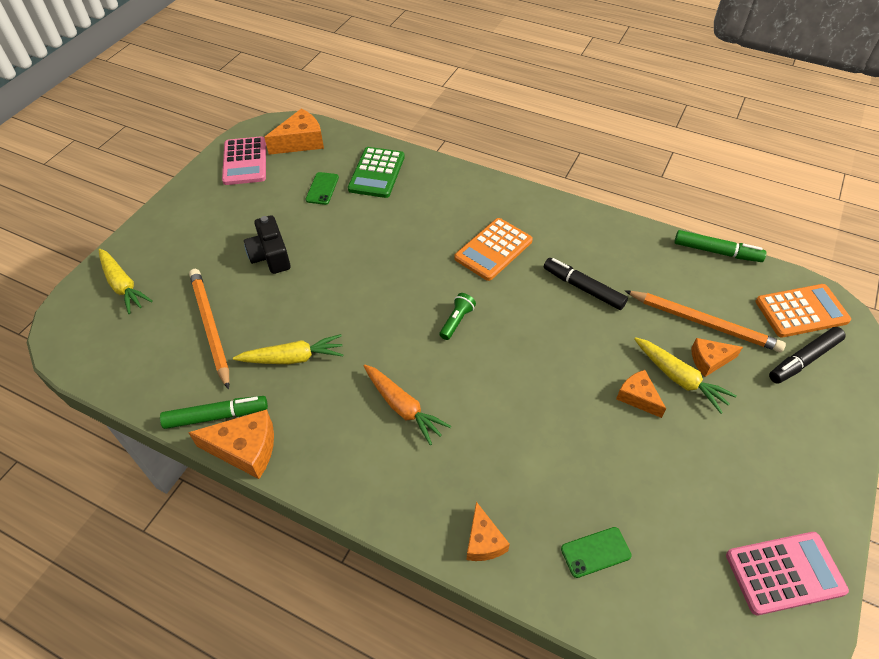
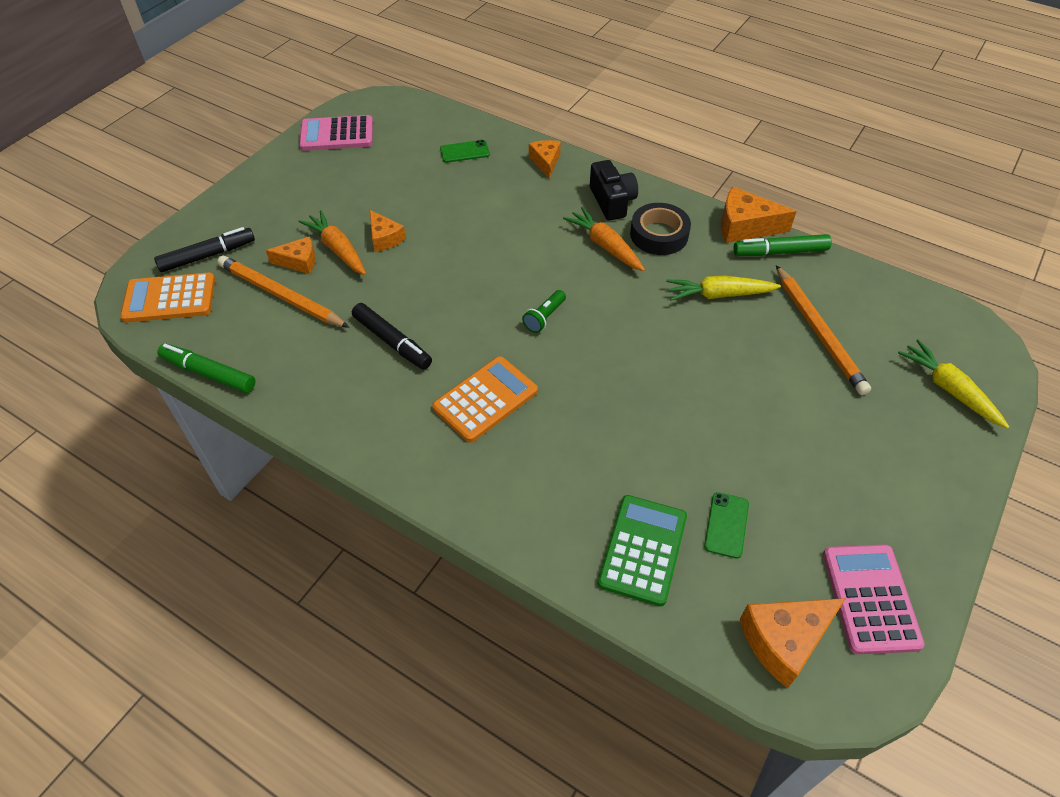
camera: 175 degrees left, 0 degrees up
black camera [244,215,291,274] -> black camera moved to [590,160,638,221]
yellow carrot [634,337,737,414] -> orange carrot [299,210,366,275]
none -> black tape [630,203,691,255]

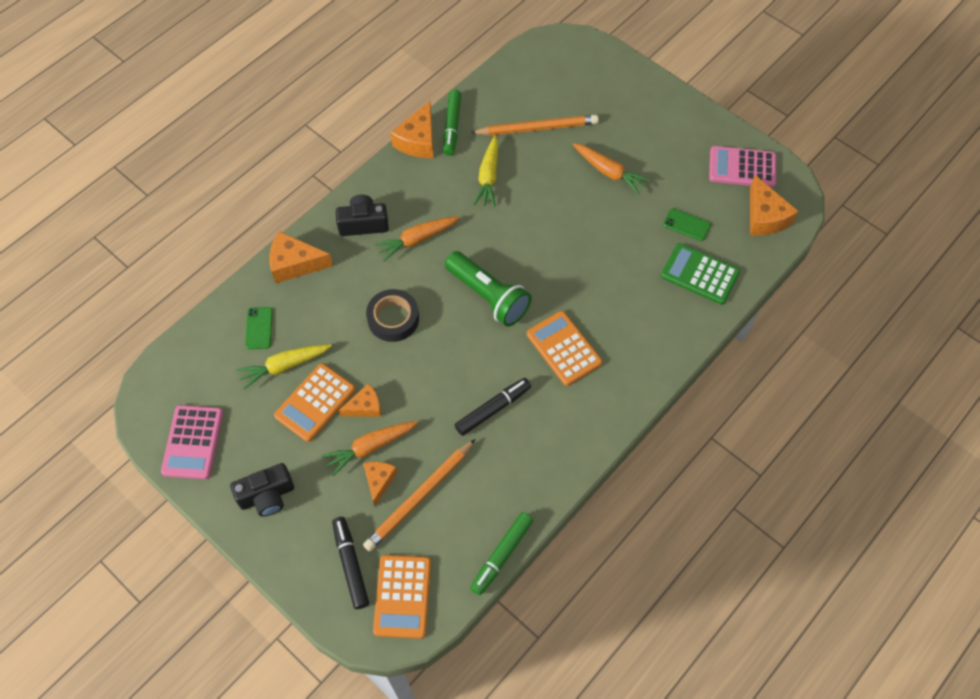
camera: 80 degrees left, 10 degrees up
green flashlight [522,290,566,333] -> green flashlight [445,251,532,327], size x2.14
orange cheese [529,140,561,178] -> orange cheese [269,231,333,283], size x1.57
black tape [630,203,691,255] -> black tape moved to [366,289,419,342]
yellow carrot [898,339,1009,429] -> yellow carrot moved to [236,344,332,389]
none -> black camera [230,463,294,516]
none -> orange calculator [274,363,355,442]
none -> orange carrot [573,143,650,195]

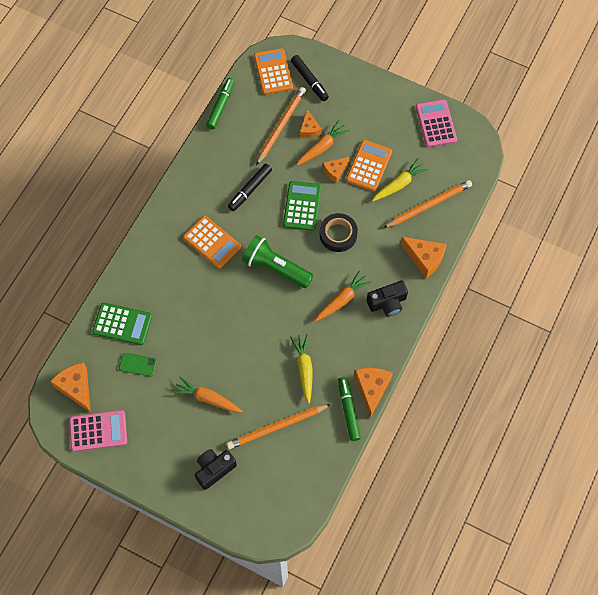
camera: 165 degrees right, 5 degrees up
black camera [230,463,294,516] -> black camera moved to [195,449,237,490]
green phone [245,307,273,349] -> orange pencil [383,180,472,228]
orange cheese [269,231,333,283] -> orange cheese turned 45 degrees clockwise [400,237,447,278]
none -> green calculator [283,181,321,231]

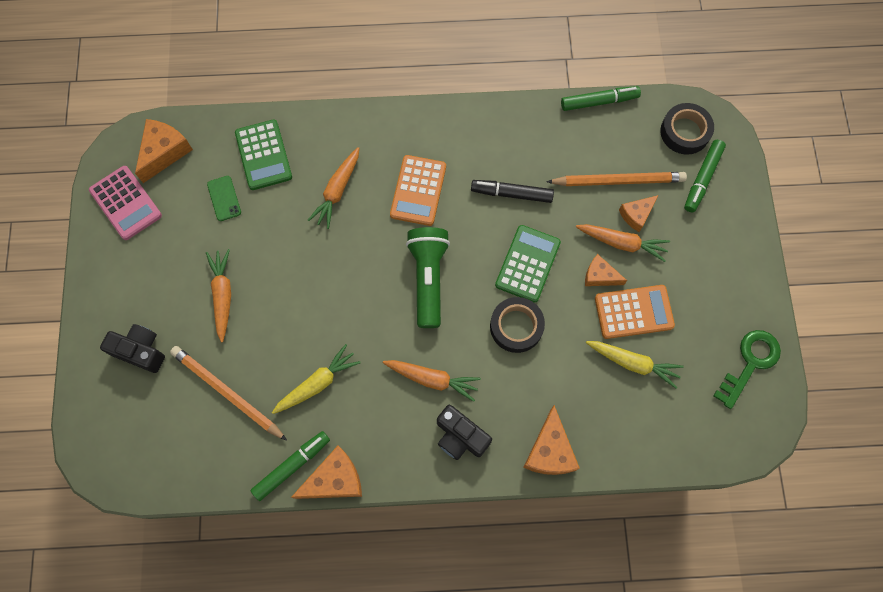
camera: 60 degrees right, 5 degrees up
orange calculator [254,48,293,95] -> black tape [660,103,714,155]
green calculator [283,181,321,231] -> green calculator turned 45 degrees counterclockwise [495,225,561,303]
black marker [291,55,329,101] -> green marker [684,140,726,213]
orange pencil [383,180,472,228] -> none
pink calculator [416,100,457,147] -> green key [713,330,781,409]
none -> orange carrot [308,147,359,229]

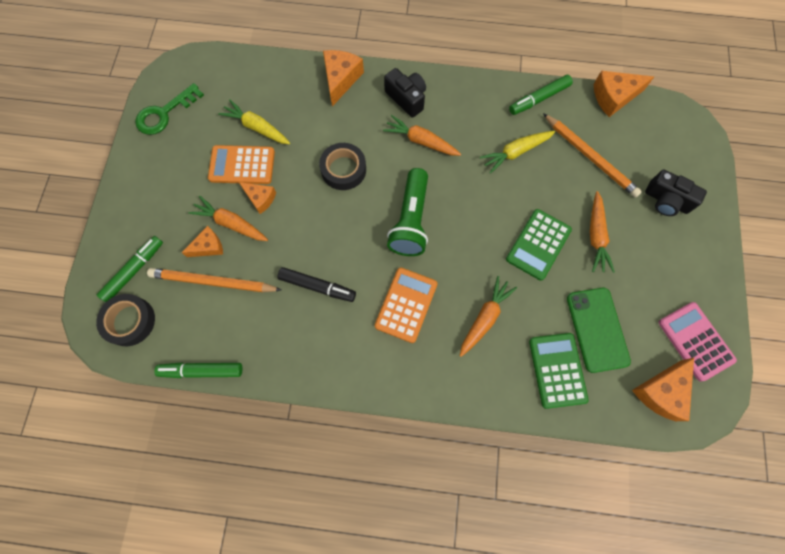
camera: 170 degrees left, 0 degrees up
green phone [207,176,241,221] -> green phone [567,288,631,373], size x1.82
orange cheese [291,446,362,499] -> orange cheese moved to [594,71,654,117]
green calculator [495,225,561,303] -> green calculator moved to [506,209,572,280]

